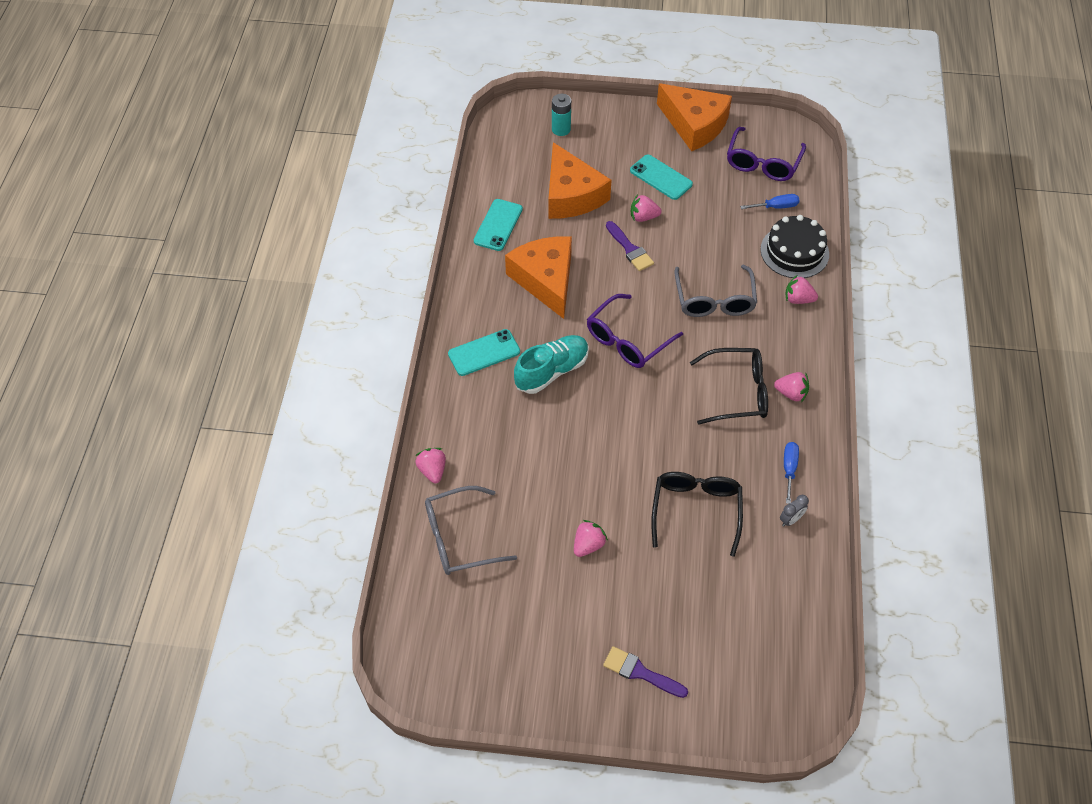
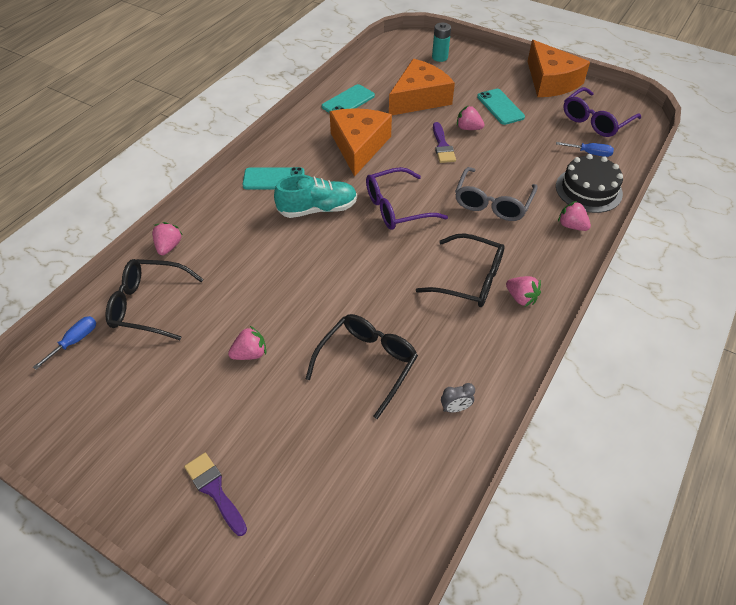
camera: 25 degrees right, 5 degrees down
grey glasses [425,486,517,575] -> black glasses [105,259,204,340]
orange cheese [548,142,611,219] -> orange cheese turned 135 degrees counterclockwise [389,59,455,115]
blue screwdriver [784,442,799,504] -> blue screwdriver moved to [33,316,96,370]

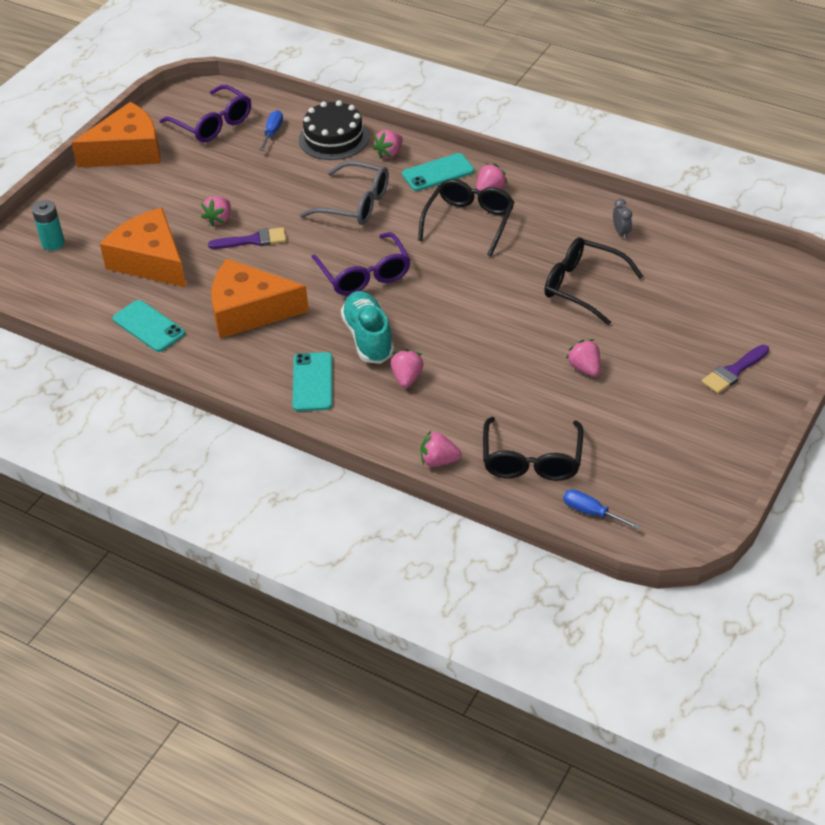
camera: 90 degrees left, 5 degrees down
turquoise phone [477,89,525,125] -> turquoise phone moved to [402,153,474,191]
none -> pink strawberry [391,349,424,388]

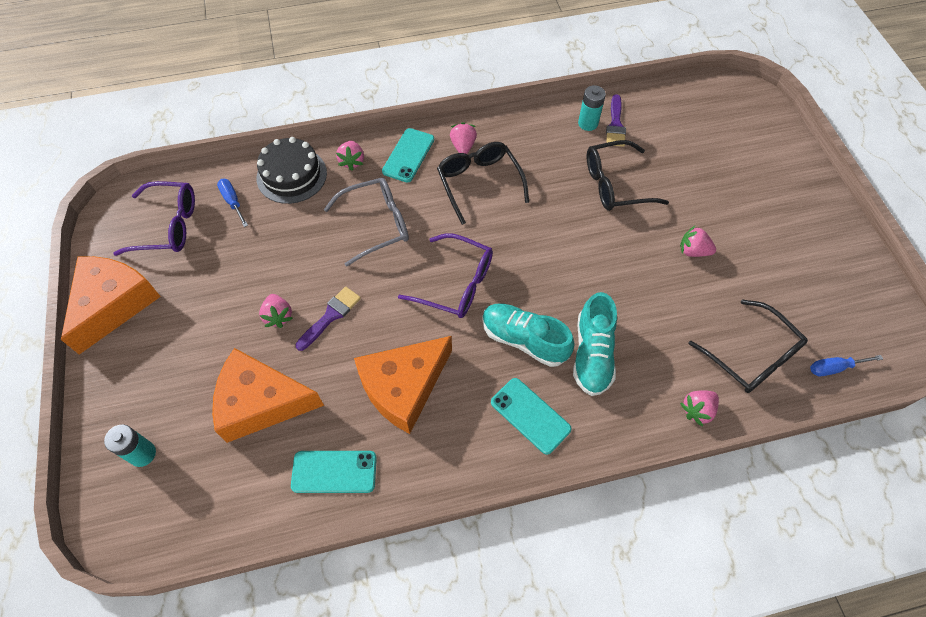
camera: 45 degrees left, 15 degrees up
pink strawberry [391,349,424,388] -> turquoise shoe [573,292,617,396]
grey clock [613,199,632,239] -> turquoise battery [578,85,606,131]
purple brush [701,345,769,394] -> purple brush moved to [606,94,626,147]

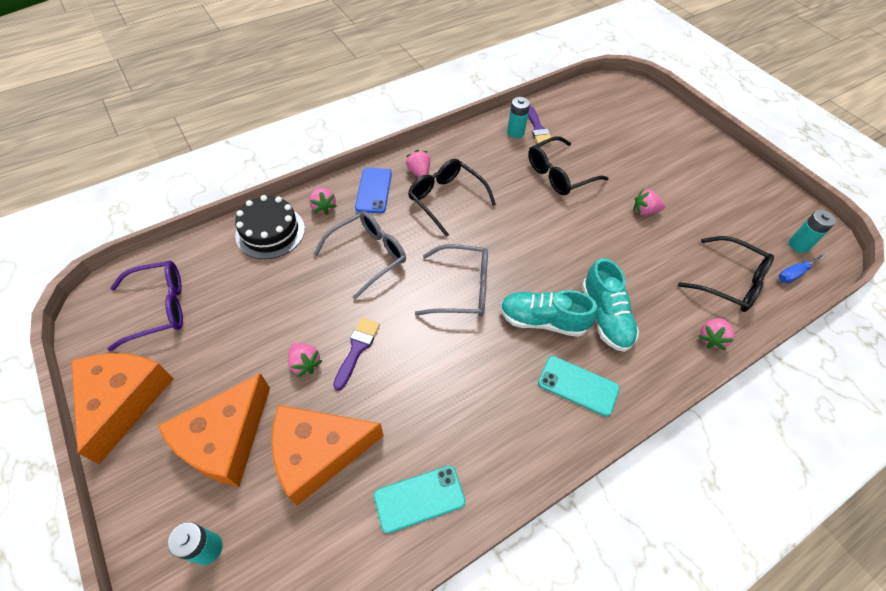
camera: 20 degrees left, 5 degrees down
blue screwdriver [217,179,248,227] -> none
orange cheese [354,336,452,434] -> orange cheese moved to [158,373,270,487]
turquoise phone [382,128,434,183] -> blue phone [355,168,392,213]
purple glasses [398,233,493,318] -> grey glasses [415,244,488,317]
none -> turquoise battery [789,210,836,253]

